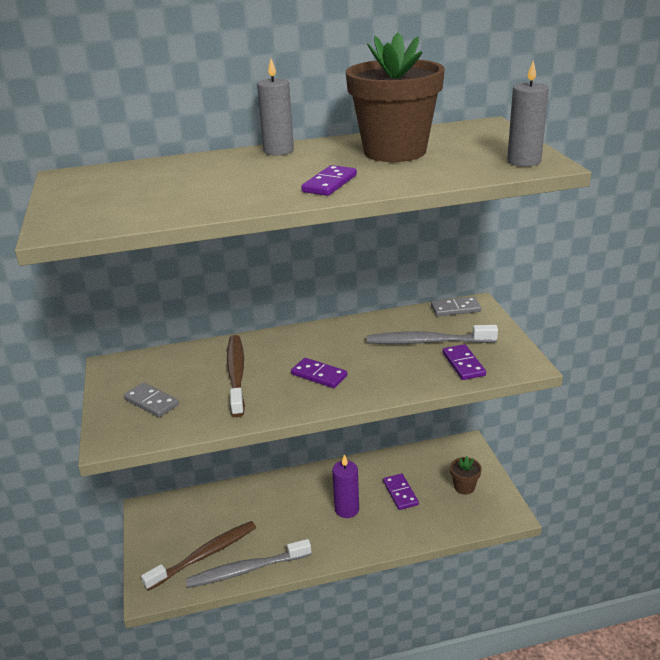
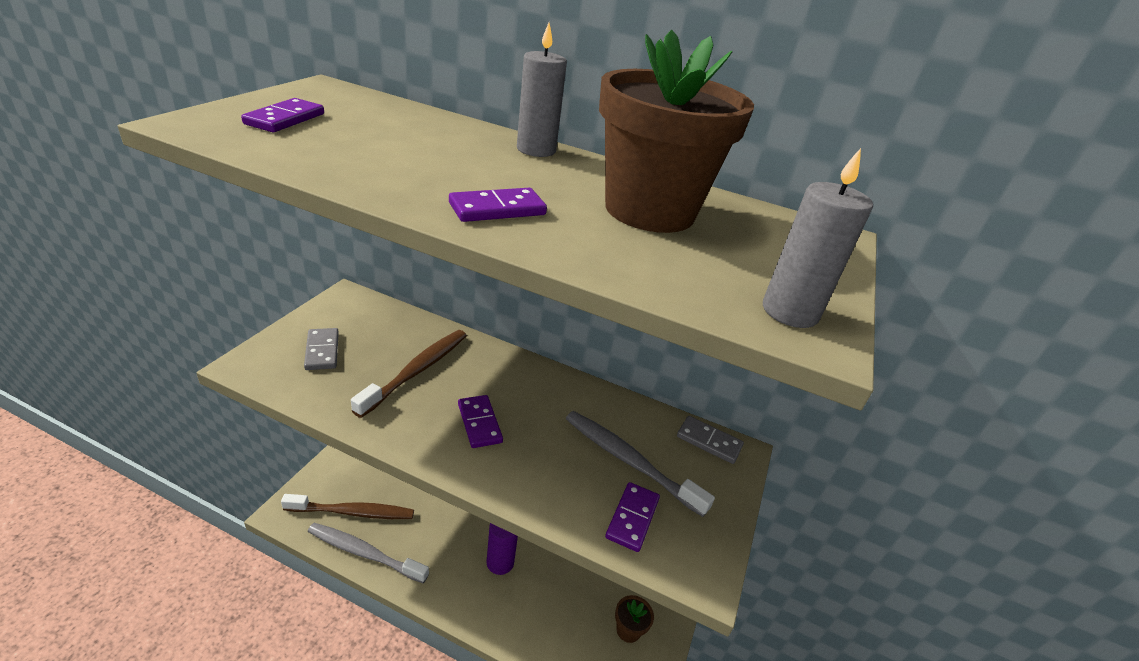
camera: 30 degrees right, 5 degrees up
purple domino [383,474,419,510] -> purple domino moved to [241,98,324,132]

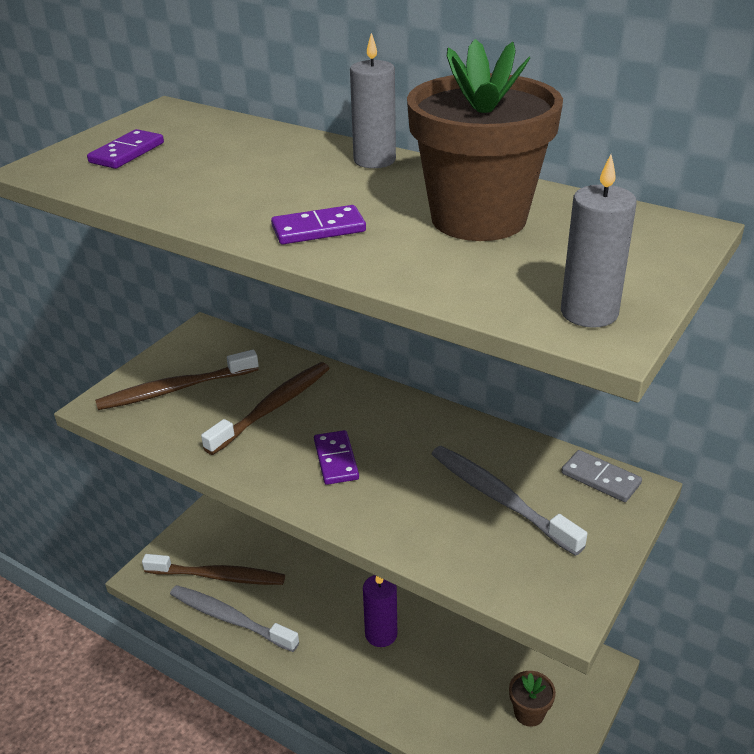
camera: 15 degrees right, 0 degrees up
grey domino [304,328,339,370] -> brown toothbrush [95,350,259,410]
purple domino [605,482,660,552] -> none

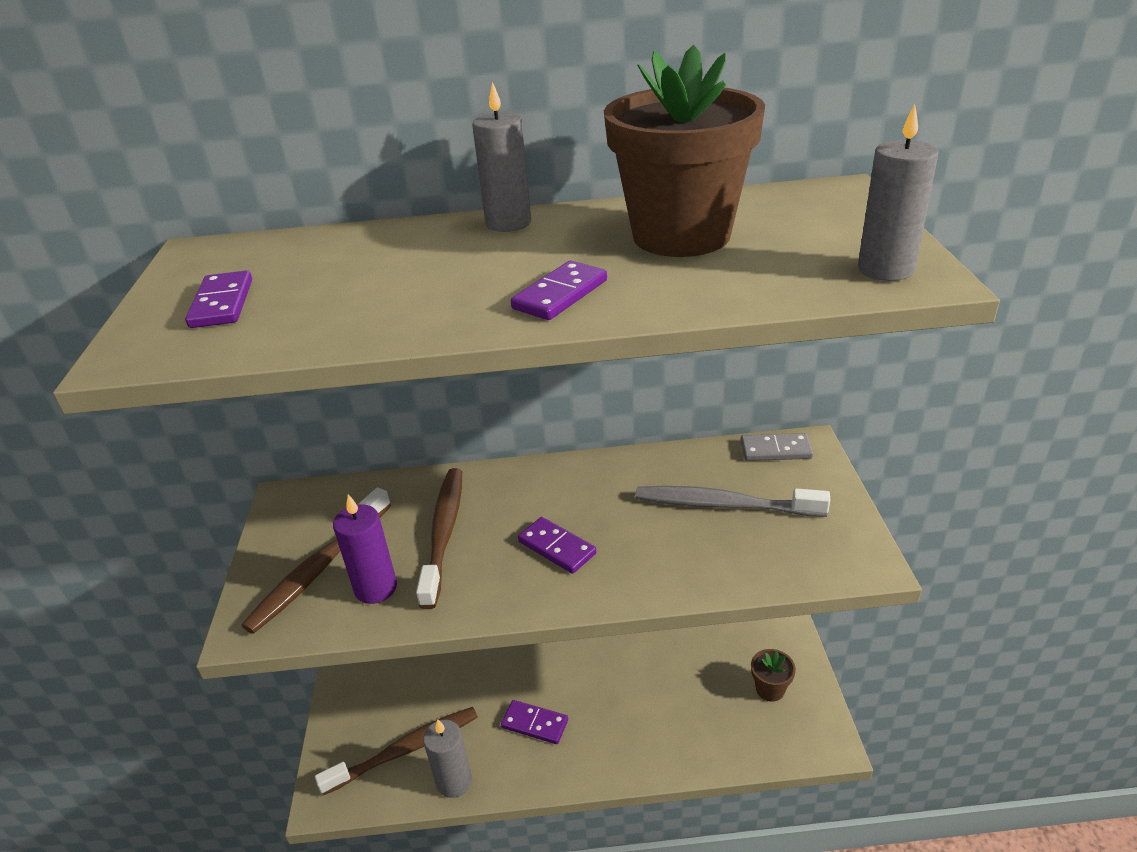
camera: 35 degrees left, 0 degrees up
grey toothbrush [170,585,299,652] -> grey candle [423,719,472,798]
purple candle [363,575,397,647] -> purple candle moved to [333,494,397,604]
none -> purple domino [501,700,568,744]

